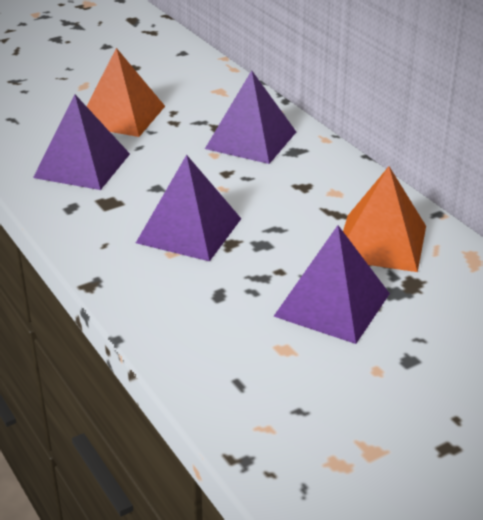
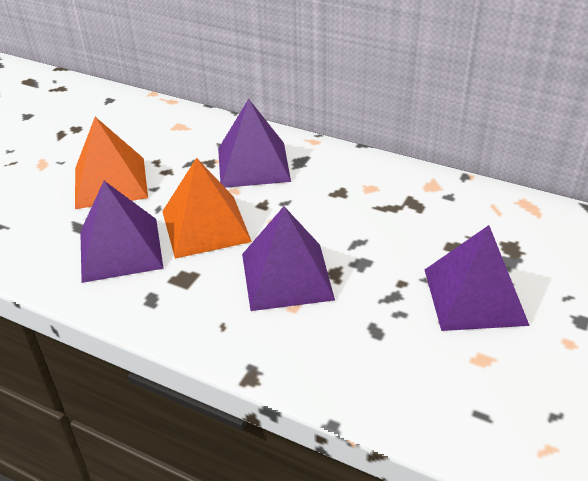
camera: 30 degrees left, 5 degrees up
orange pyramid [343,166,426,272] -> orange pyramid moved to [162,158,252,259]

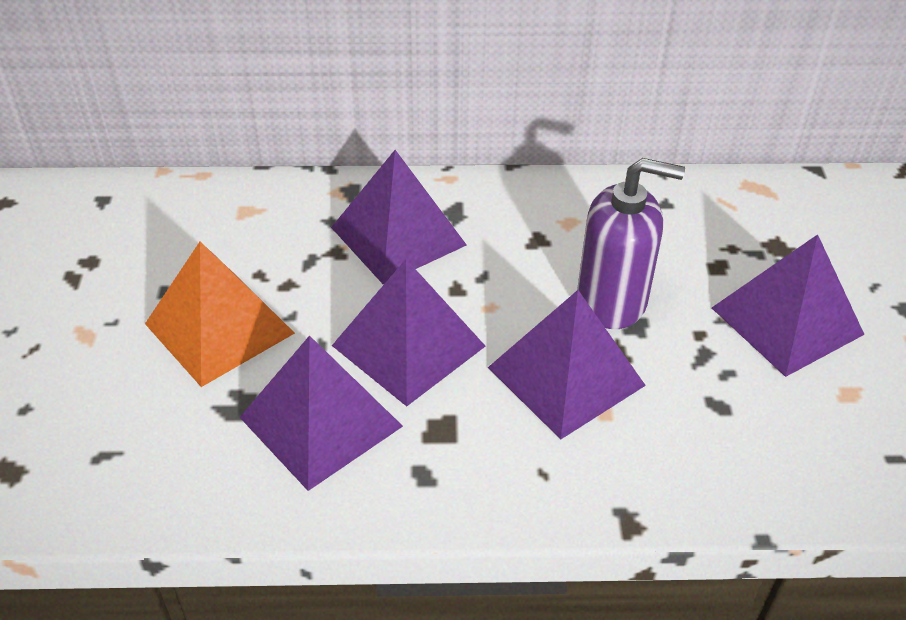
camera: 30 degrees left, 5 degrees up
orange pyramid [162,158,252,259] -> purple pyramid [332,259,486,406]
none -> purple soap dispenser [577,158,685,329]

